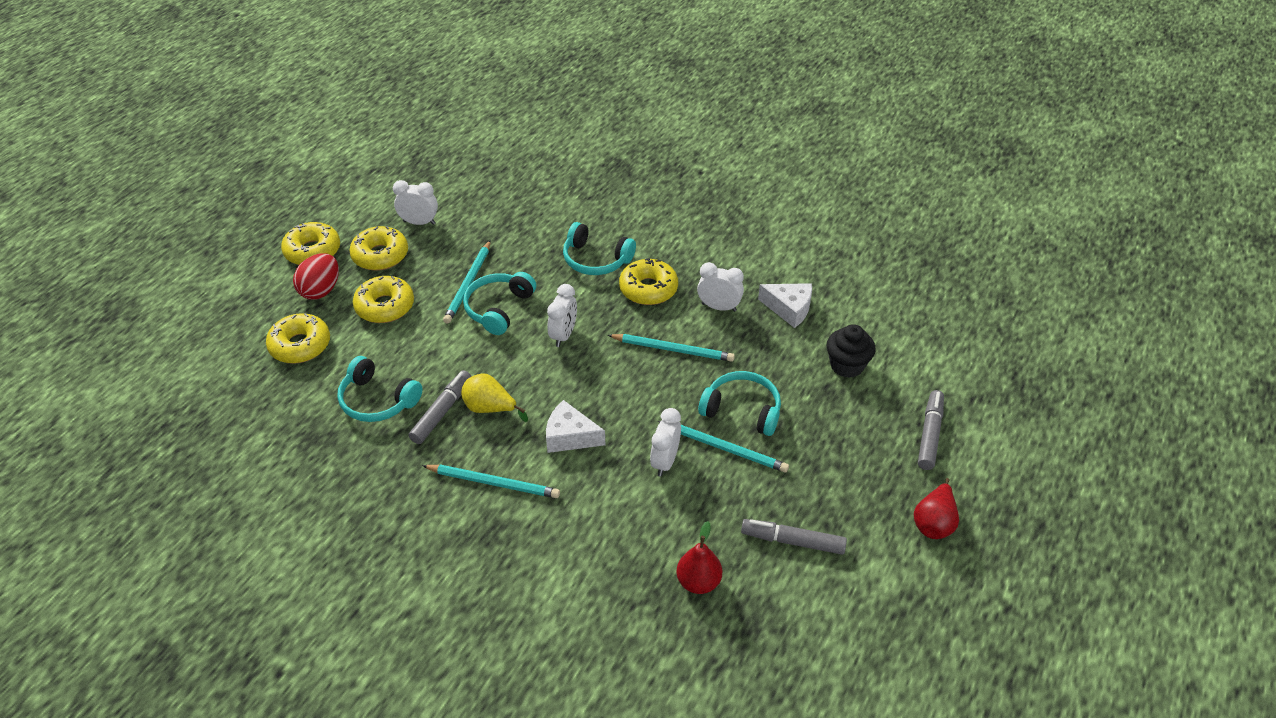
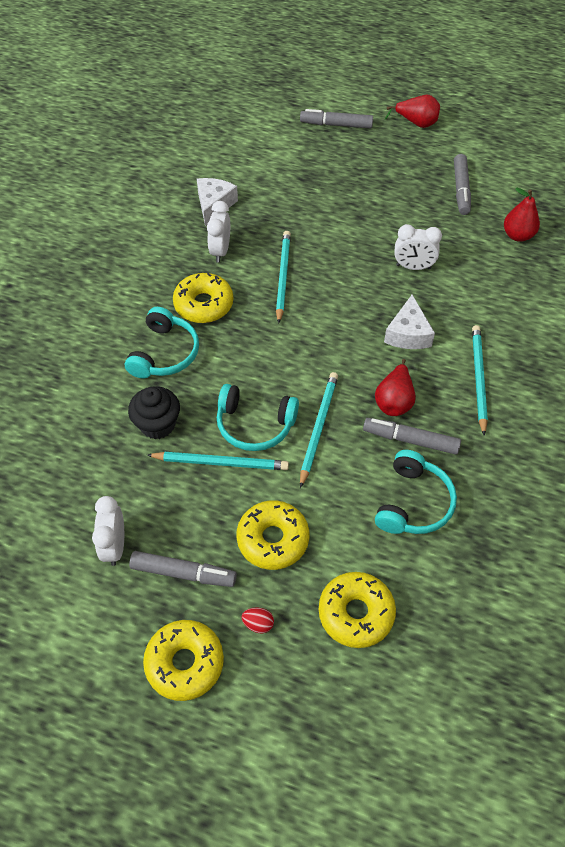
camera: 100 degrees left, 10 degrees up
red egg [293,253,339,300] -> red egg [242,607,274,633], size x0.48
yellow donut [349,226,408,271] -> grey marker [129,551,237,587]
yellow pear [461,374,528,422] -> red pear [375,359,416,416]
white clock [547,284,577,347] -> none
turquoise pencil [658,421,789,472] -> turquoise pencil moved to [300,372,338,488]
turquoise headphones [698,371,781,436] -> none
black cupcake [827,324,875,378] -> black cupcake moved to [128,387,180,439]

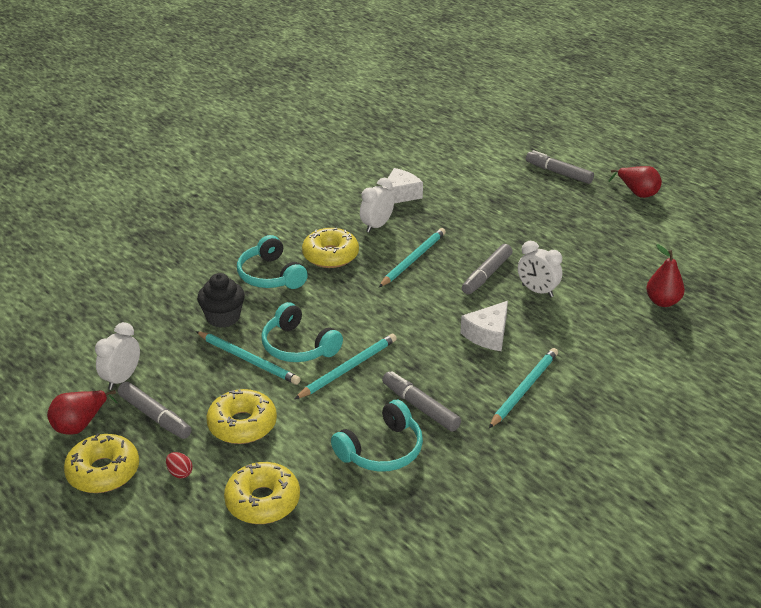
camera: 30 degrees right, 20 degrees down
turquoise headphones [125,307,199,379] -> turquoise headphones turned 105 degrees clockwise [237,235,308,289]
red pear [375,359,416,416] -> red pear moved to [47,390,118,435]
grey marker [454,154,471,215] -> grey marker moved to [462,244,513,295]

